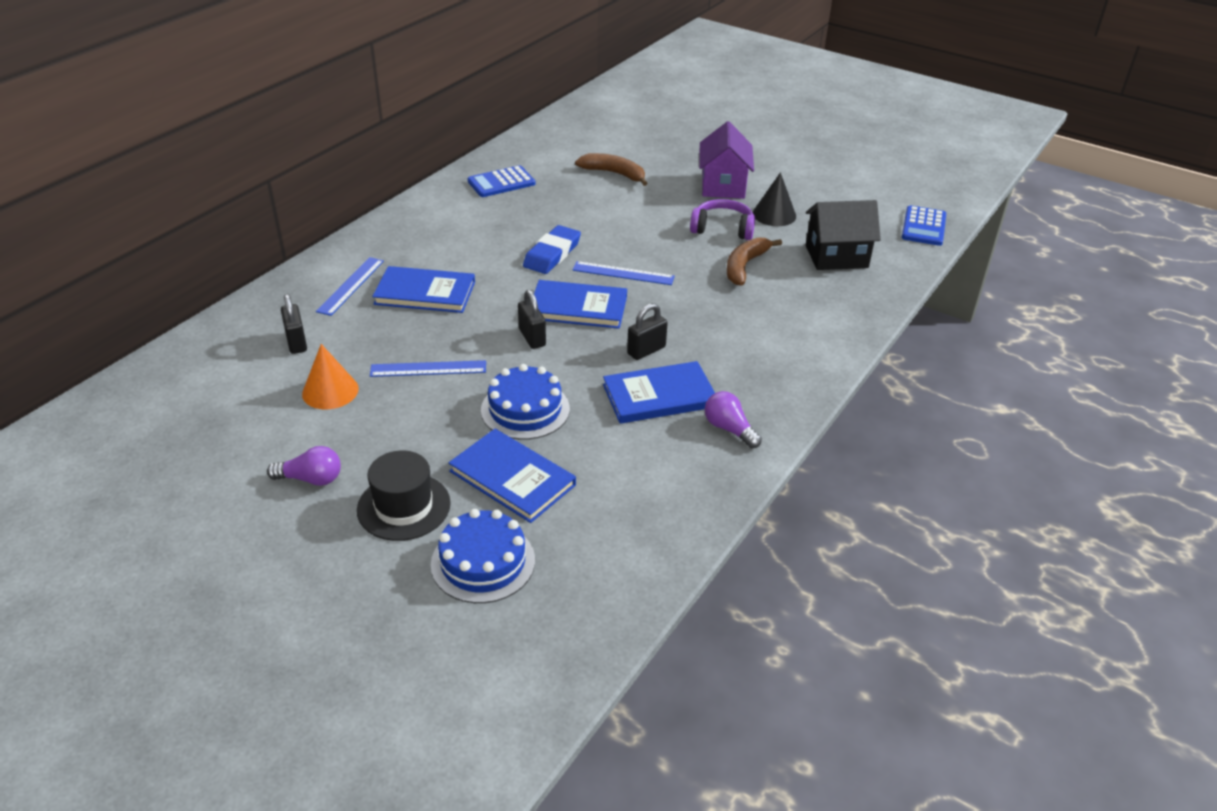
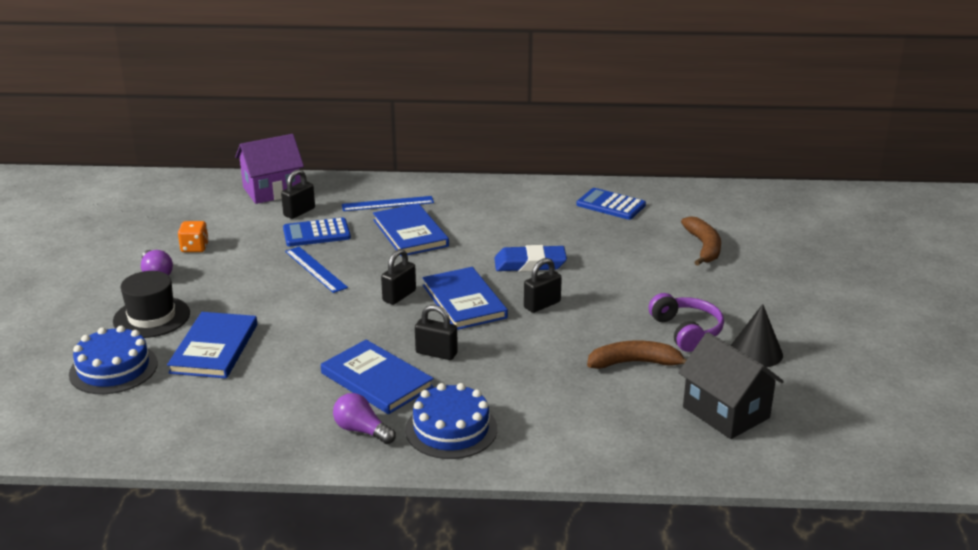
camera: 60 degrees right, 10 degrees down
orange cone [302,344,359,409] -> none
blue cake [481,364,570,440] -> blue cake moved to [405,383,497,459]
blue ruler [572,261,675,285] -> black padlock [524,258,562,313]
purple house [699,121,754,199] -> purple house moved to [235,134,304,204]
purple light bulb [705,391,762,448] -> purple light bulb turned 75 degrees counterclockwise [333,393,396,444]
blue calculator [902,205,946,246] -> blue calculator moved to [283,217,351,247]
none -> orange dice [178,221,209,252]

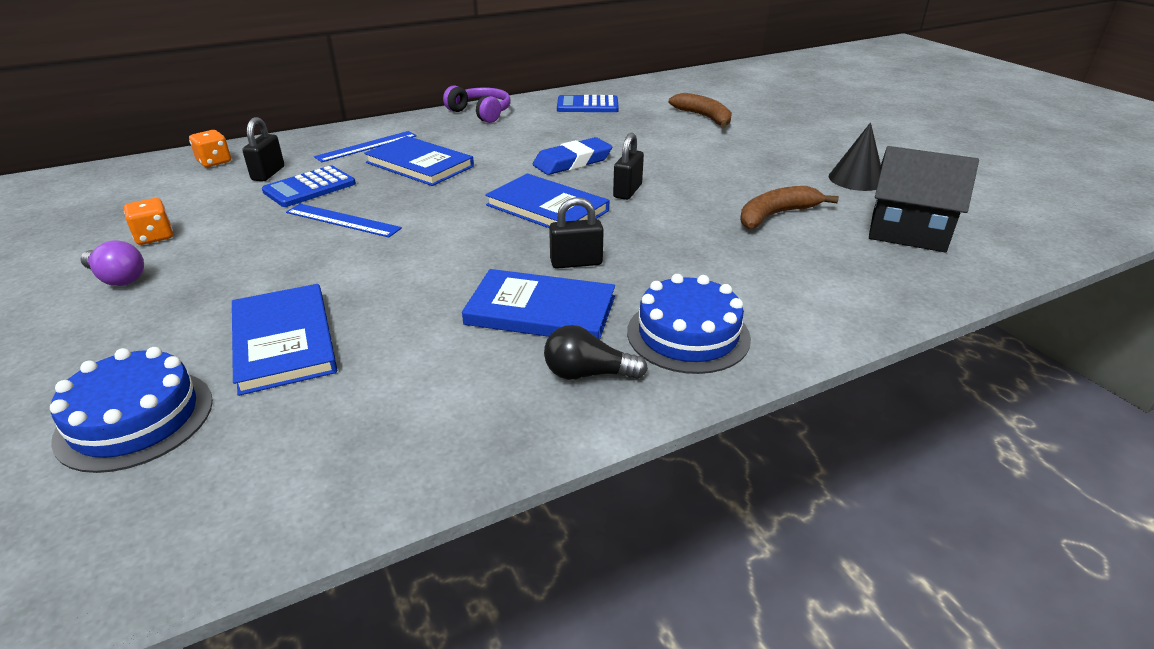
camera: 30 degrees left, 5 degrees up
black hat [113,271,190,338] -> none
purple house [235,134,304,204] -> orange dice [189,130,231,167]
purple light bulb [333,393,396,444] -> black light bulb [544,325,648,380]
black padlock [381,249,416,305] -> none
purple headphones [649,293,724,352] -> purple headphones moved to [443,85,511,123]

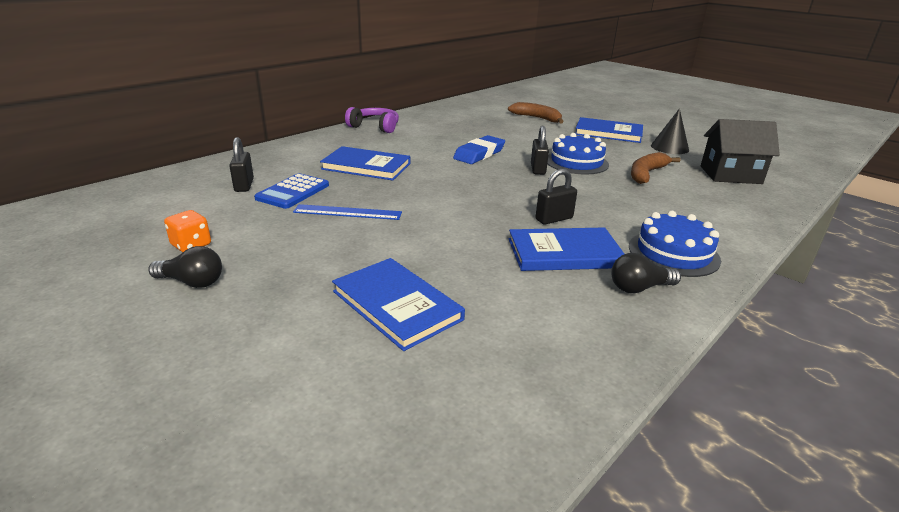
camera: 20 degrees left, 5 degrees down
blue cake [50,347,213,473] -> blue cake moved to [547,133,609,174]
purple light bulb [80,240,144,286] -> black light bulb [149,246,222,288]
orange dice [189,130,231,167] -> none
blue ruler [314,131,417,162] -> none
blue book [485,173,609,228] -> blue book moved to [575,117,643,143]
blue calculator [557,95,619,112] -> none

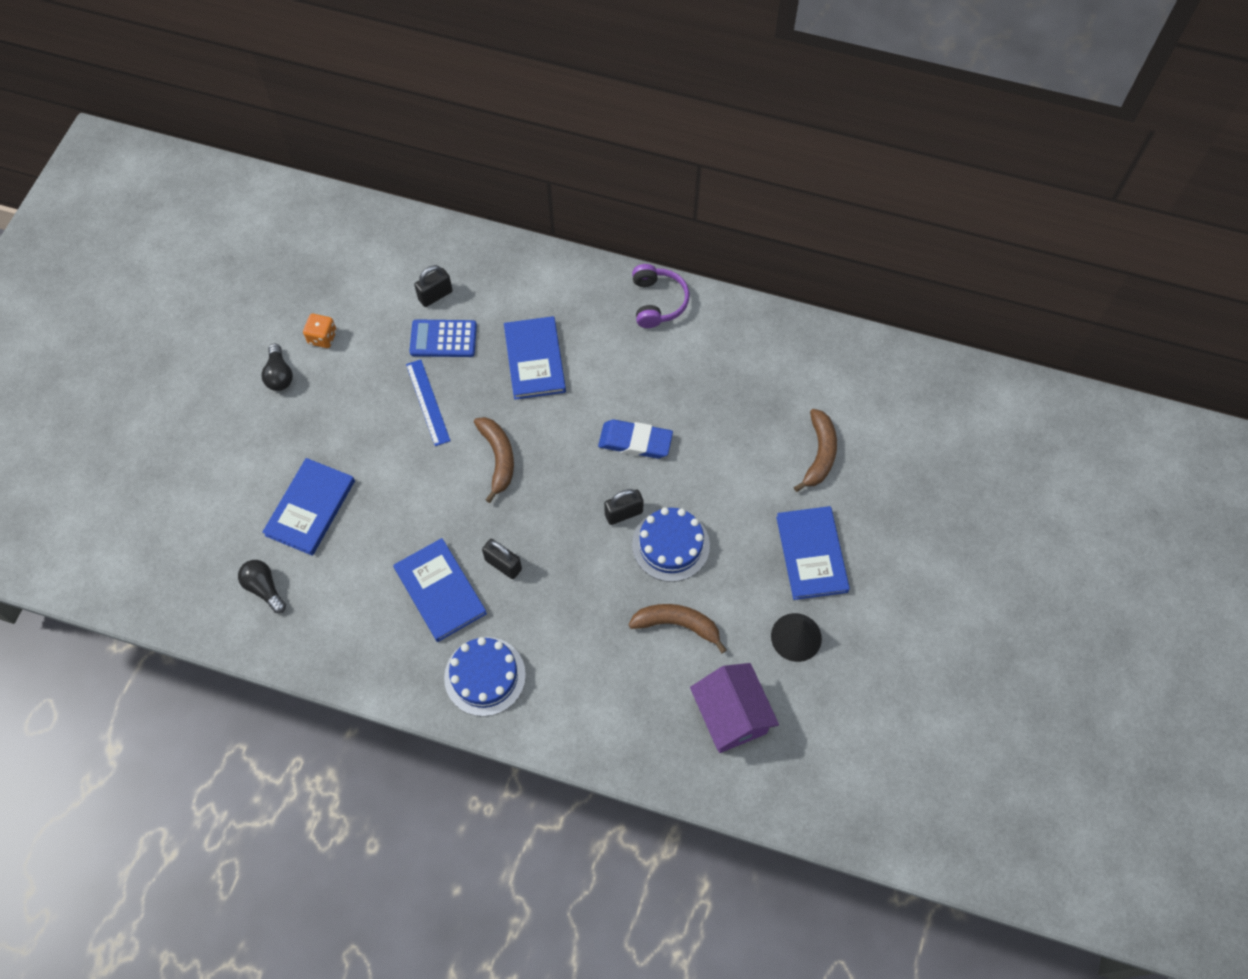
camera: 65 degrees right, 35 degrees up
black light bulb [611,253,681,293] -> black light bulb moved to [238,560,286,613]
black house [701,119,780,184] -> purple house [690,663,779,753]
none -> brown banana [474,417,514,503]

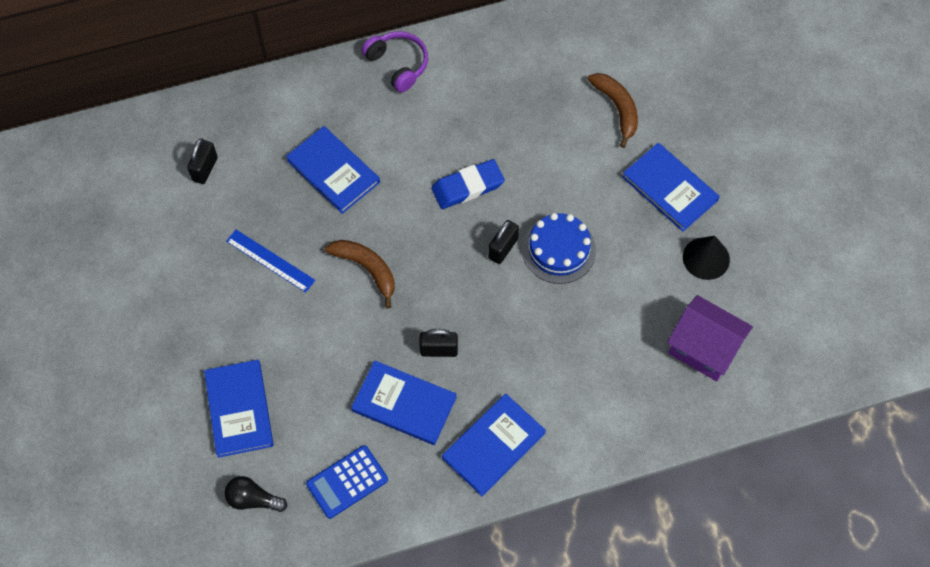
camera: 35 degrees left, 0 degrees up
black light bulb [261,344,293,391] -> none
orange dice [303,314,337,348] -> none
blue calculator [409,319,477,357] -> blue calculator moved to [306,445,388,519]
blue cake [444,637,526,716] -> blue book [442,394,546,496]
brown banana [629,604,727,653] -> none

